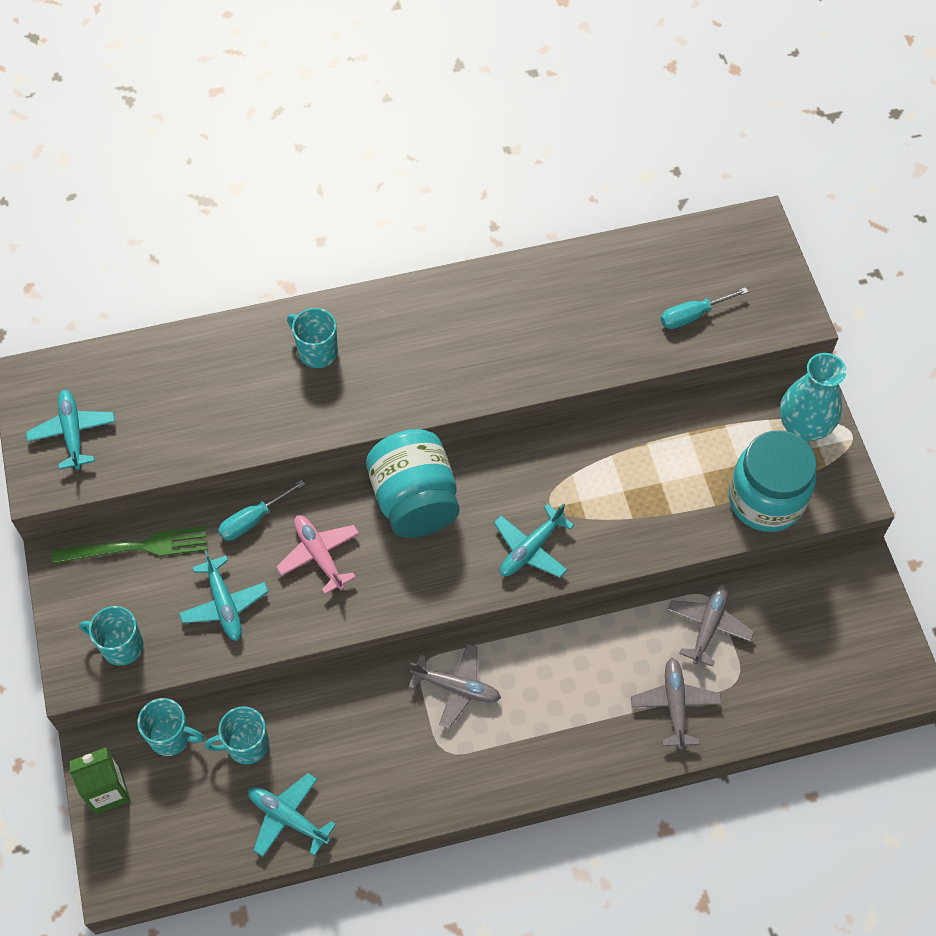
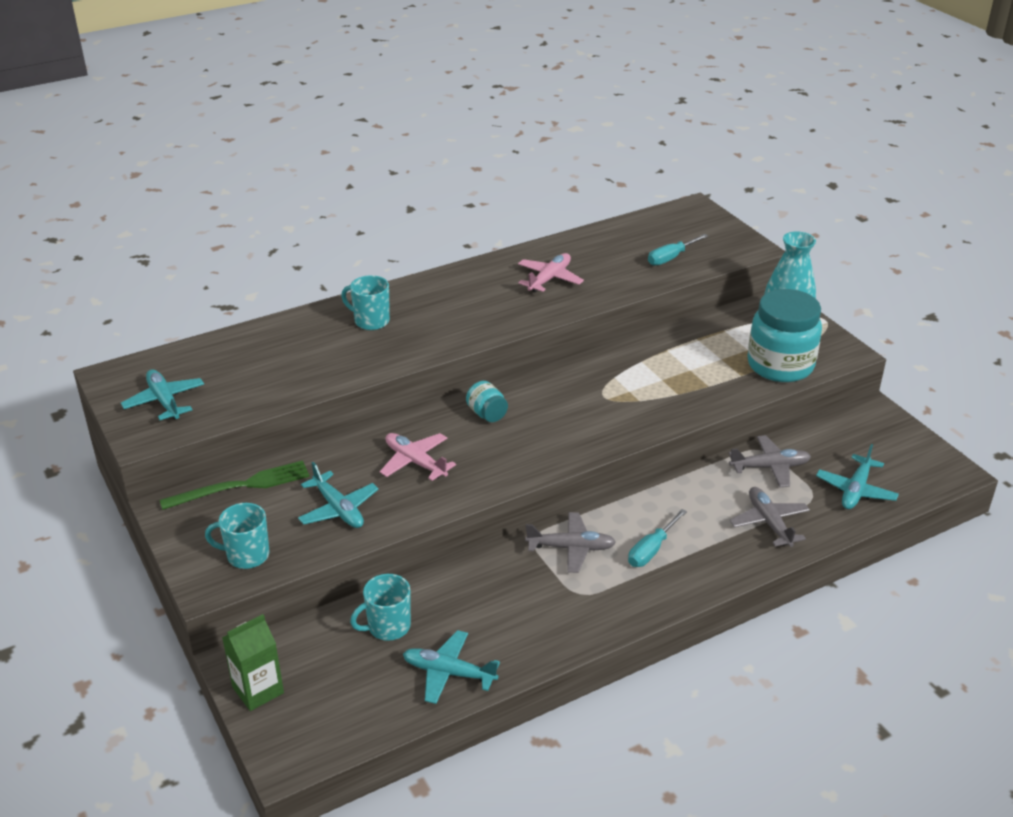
camera: 15 degrees left, 25 degrees down
turquoise mug [138,698,204,756] -> none
turquoise screwdriver [218,480,305,541] -> turquoise screwdriver moved to [628,509,687,567]
turquoise jar [366,429,460,538] -> turquoise jar [466,381,508,422], size x0.45
turquoise plane [494,503,574,577] -> turquoise plane moved to [816,444,899,509]
grey plane [667,583,754,667] -> grey plane turned 75 degrees clockwise [729,435,811,487]
none -> pink plane [518,253,584,292]

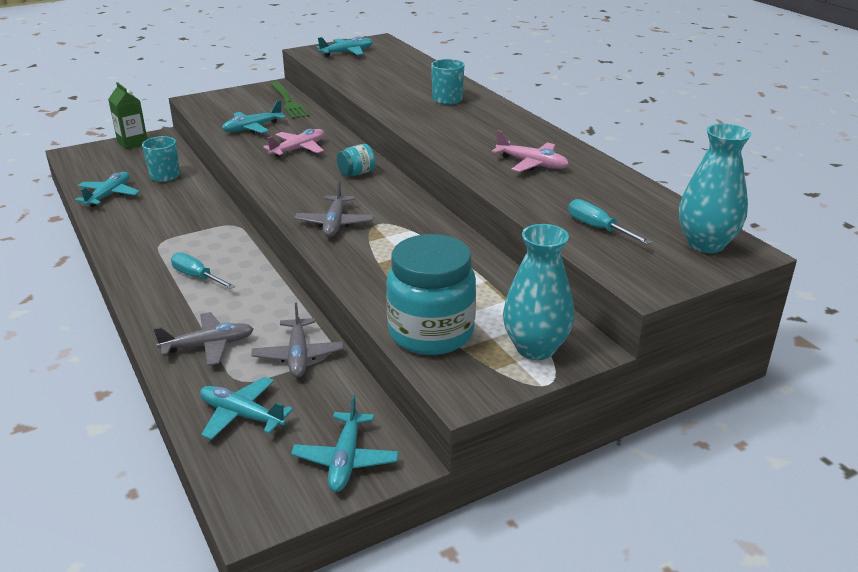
camera: 90 degrees right, 5 degrees down
turquoise mug [205,503,269,569] -> none
grey plane [525,512,616,573] -> grey plane moved to [295,181,374,237]
none -> turquoise plane [291,395,399,492]
none -> turquoise vase [679,124,751,253]

